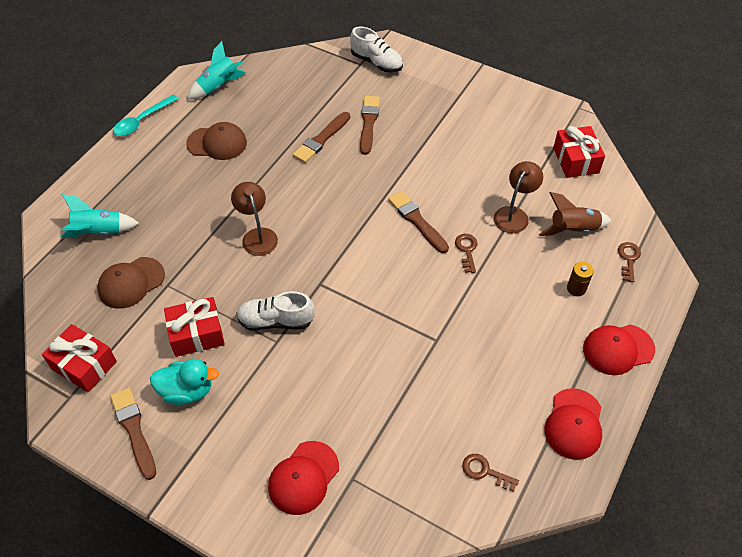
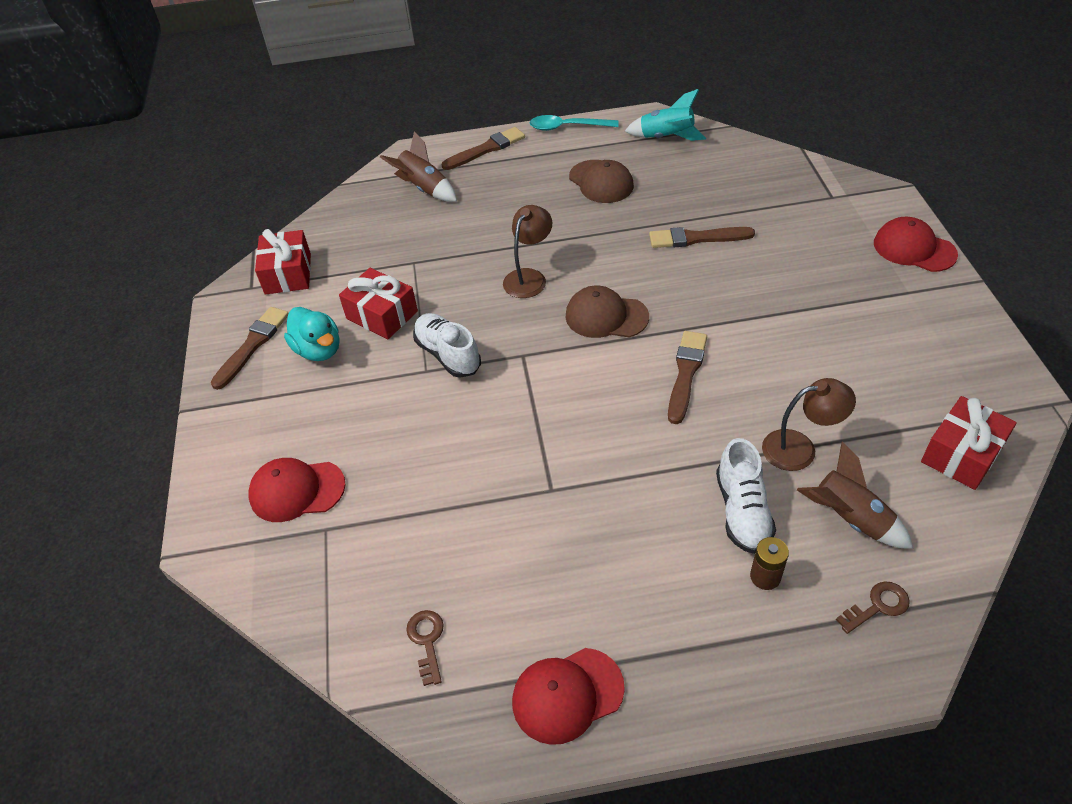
camera: 55 degrees right, 5 degrees down
turquoise rocket [61,194,139,238] -> brown rocket [380,132,457,202]
brown cap [97,257,165,309] -> brown cap moved to [566,285,649,338]
white shoe [350,27,403,73] -> white shoe moved to [716,438,776,554]
brown brush [360,96,380,155] -> brown brush moved to [442,127,525,170]
brown key [455,234,478,273] -> none
red cap [583,324,655,375] -> red cap moved to [874,217,958,272]

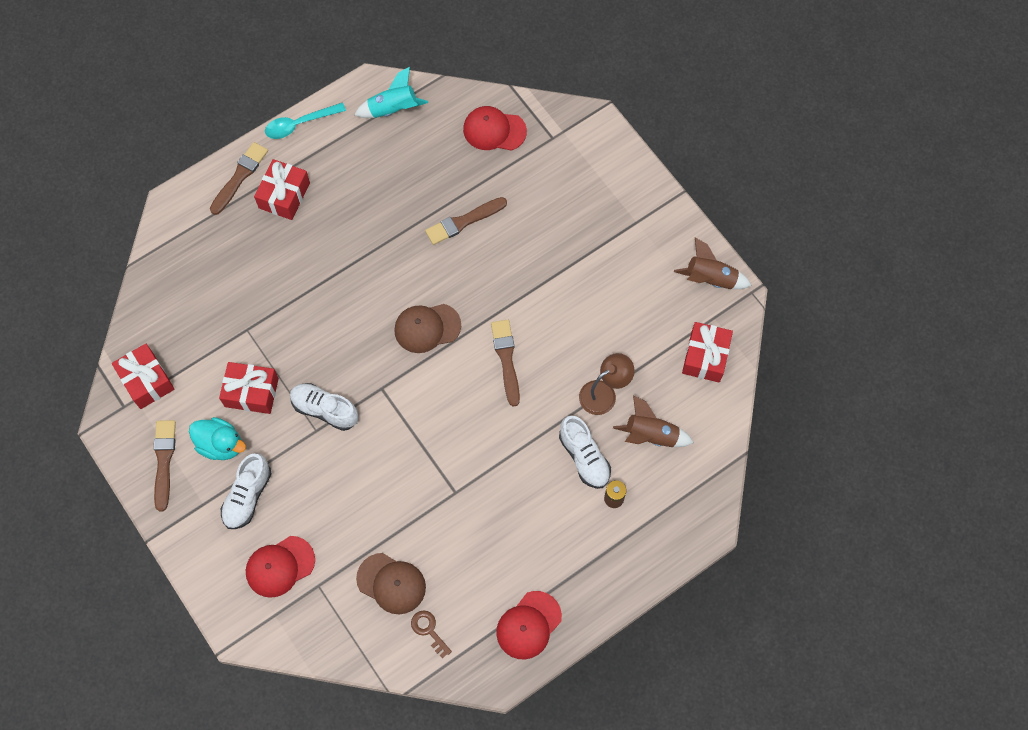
camera: 30 degrees left, 20 degrees up
brown rocket [380,132,457,202] -> brown rocket moved to [674,238,752,289]
brown lamp [503,205,552,298] -> none
brown cap [569,160,634,203] -> brown cap moved to [356,553,426,614]
brown key [836,581,910,634] -> none
red cap [874,217,958,272] -> red cap moved to [463,106,527,151]
none -> white shoe [221,453,272,529]
none -> red gift [254,159,310,220]

